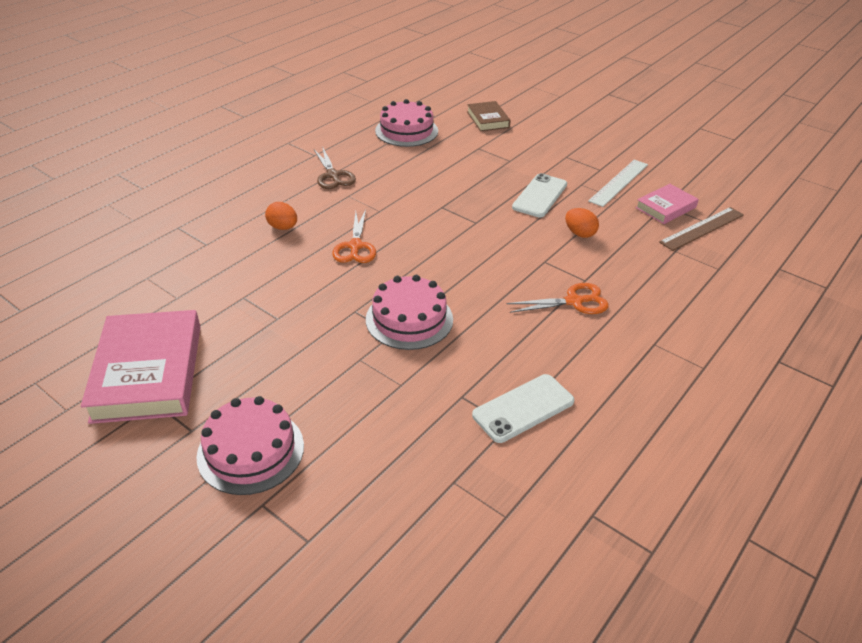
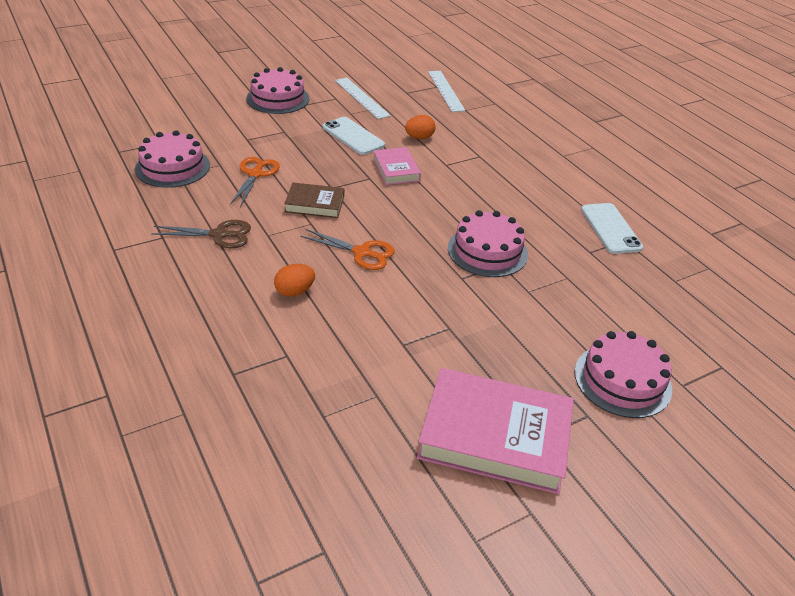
camera: 70 degrees left, 0 degrees up
brown book [467,101,511,131] -> brown book moved to [284,182,344,218]
orange scissors [507,283,609,314] -> orange scissors moved to [230,157,280,207]
pink book [635,184,699,224] -> pink book moved to [373,147,421,185]
brown ruler [659,207,744,251] -> white ruler [428,71,465,112]
none -> pink cake [246,67,309,114]

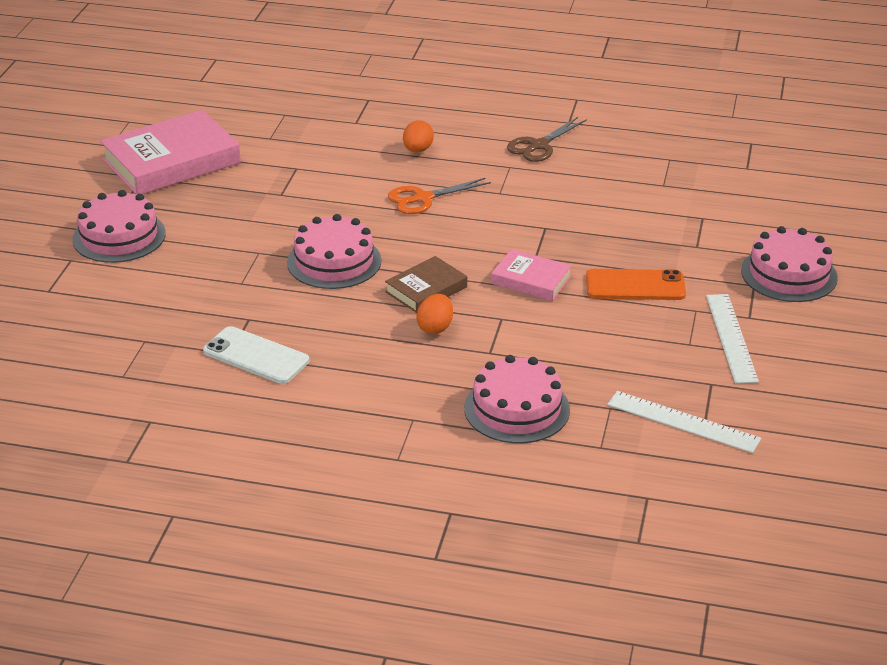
camera: 135 degrees right, 5 degrees down
pink cake [135,130,210,188] -> pink cake moved to [464,355,570,443]
orange scissors [230,157,280,207] -> none
brown book [284,182,344,218] -> brown book moved to [385,256,467,313]
white phone [323,117,385,155] -> orange phone [586,269,686,300]
white ruler [335,78,391,119] -> white ruler turned 75 degrees clockwise [706,294,759,384]
orange egg [405,115,435,139] -> orange egg moved to [416,294,453,334]

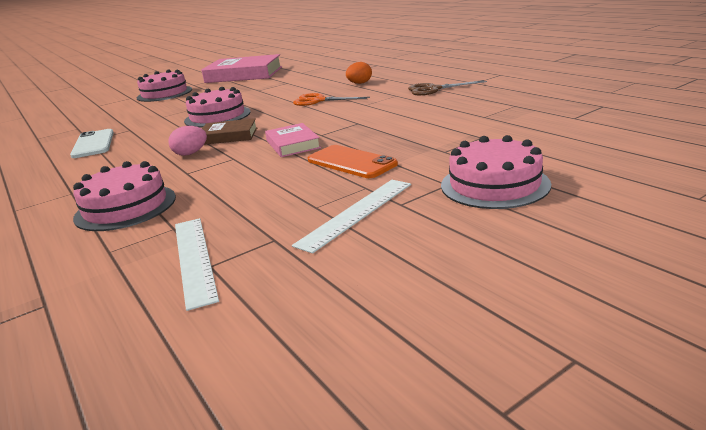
camera: 45 degrees right, 10 degrees down
orange egg [416,294,453,334] -> pink egg [168,126,207,156]

